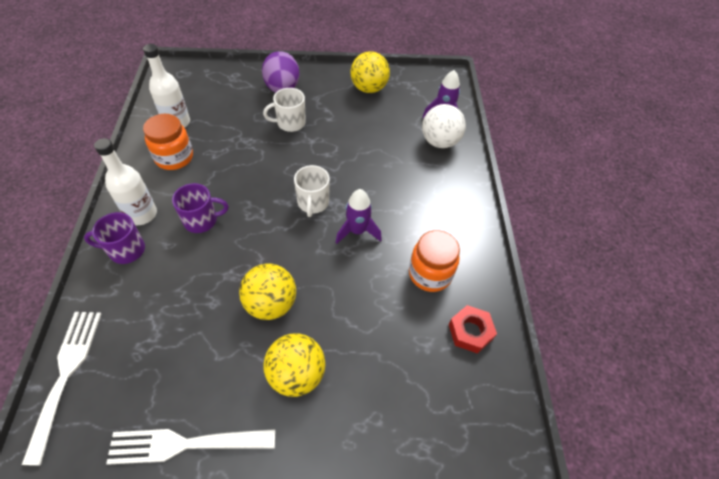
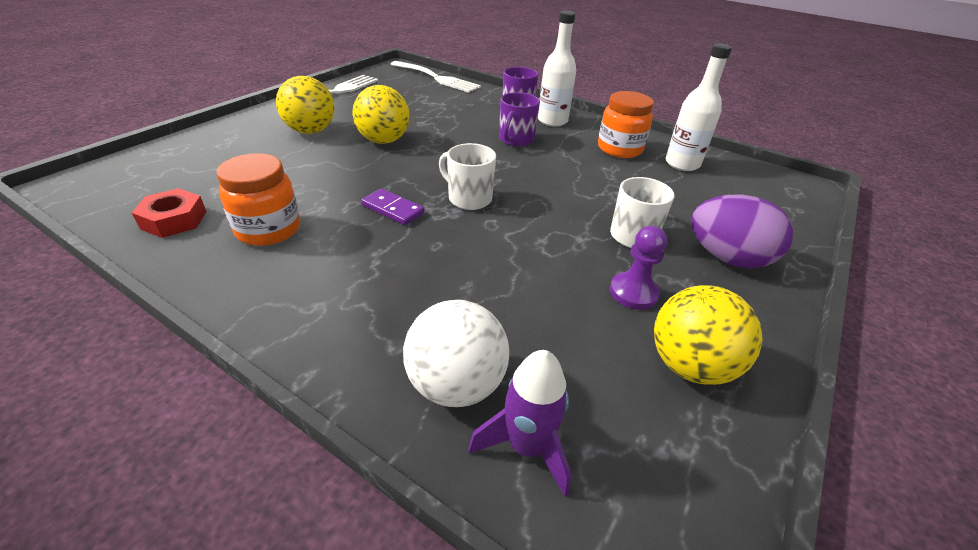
camera: 125 degrees right, 15 degrees down
purple rocket [336,189,382,244] -> purple domino [361,188,425,225]
none -> purple pawn [610,226,667,310]

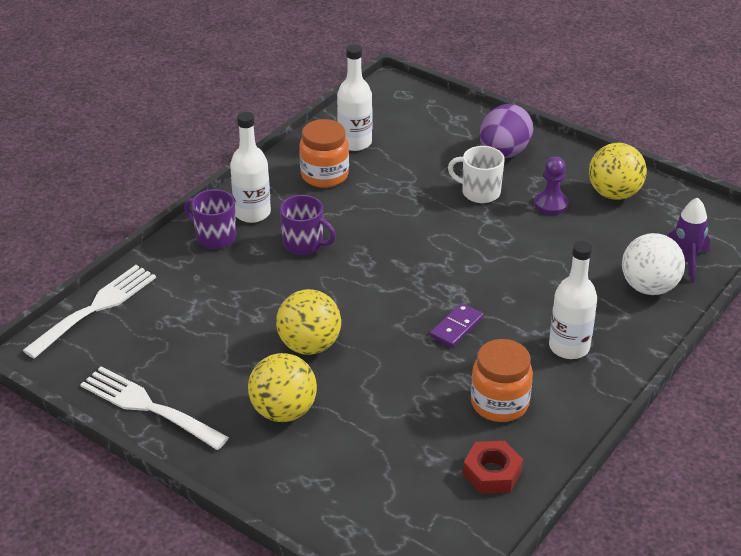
camera: 85 degrees left, 0 degrees up
white mug [439,143,496,210] -> none
none -> white bottle [549,241,597,359]

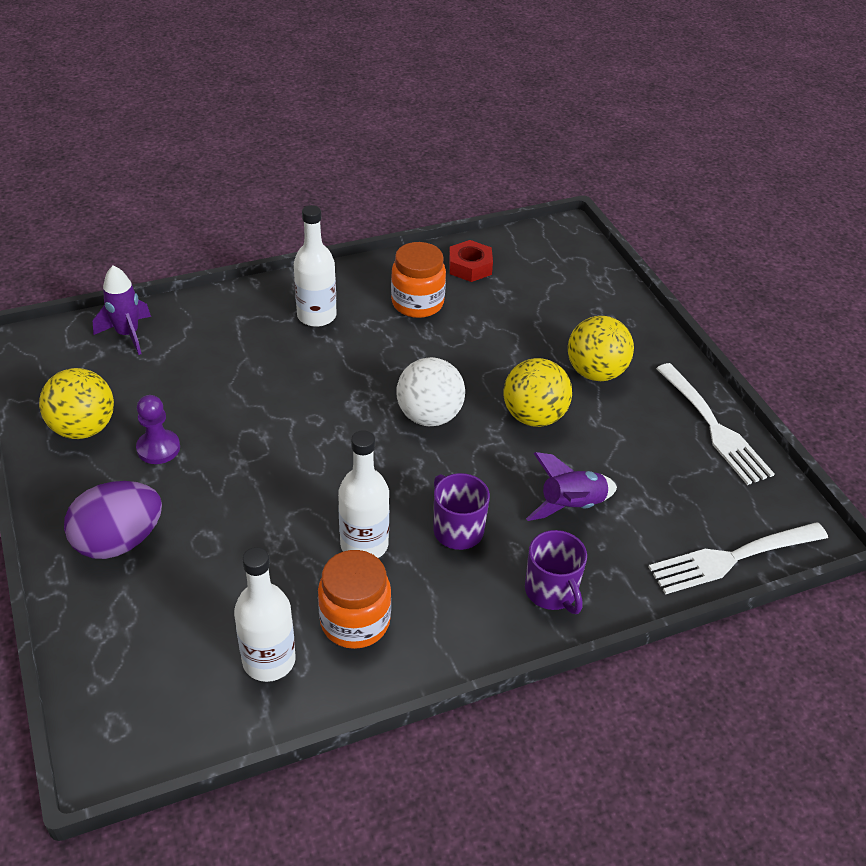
camera: 150 degrees left, 5 degrees up
white bottle [230,112,271,223] -> white bottle moved to [338,430,389,558]
purple domino [430,303,484,348] -> none
white mug [448,146,505,203] -> none
white ball [622,233,685,295] -> white ball moved to [396,357,465,426]
none -> purple rocket [526,452,617,521]

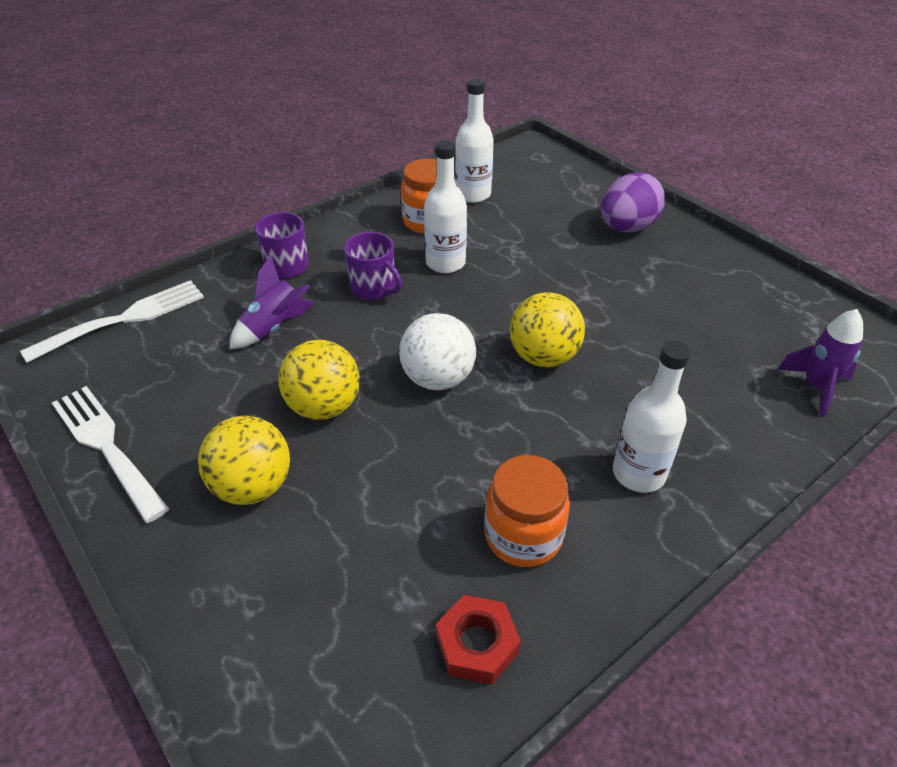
camera: 165 degrees right, 0 degrees up
yellow ball [39,368,114,439] -> yellow ball moved to [510,292,585,367]
purple pawn [136,395,180,464] -> none

